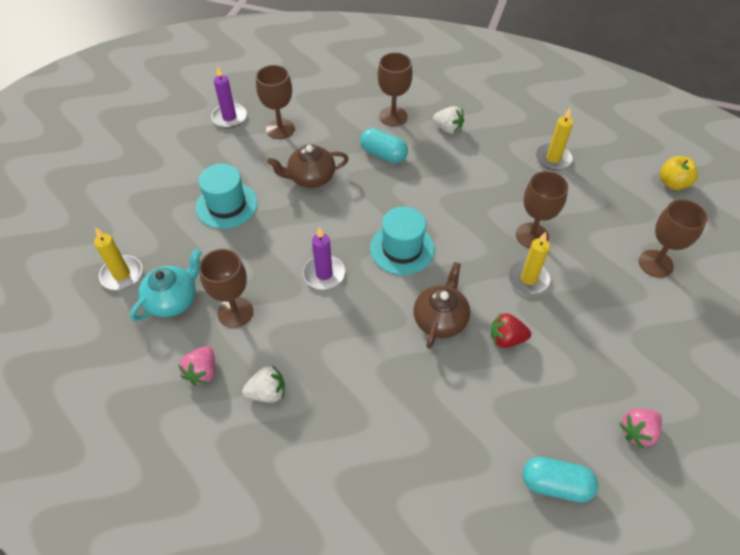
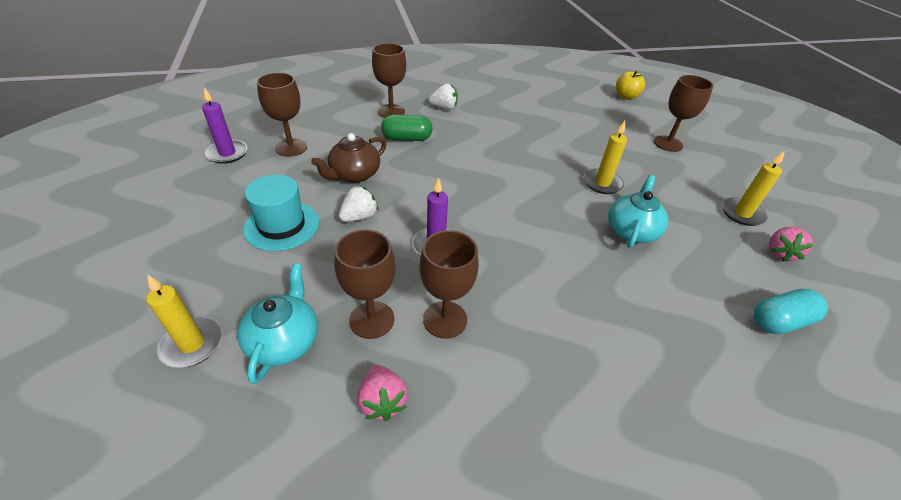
camera: 35 degrees left, 10 degrees down
white strawberry [242,365,285,403] -> white strawberry moved to [339,186,379,222]
turquoise capsule [360,128,408,163] -> green capsule [381,115,433,141]
turquoise hat [370,207,435,275] -> none
brown teapot [413,262,470,349] -> none
red strawberry [491,313,531,348] -> turquoise teapot [608,175,668,248]
brown goblet [516,171,568,248] -> brown goblet moved to [420,230,479,339]
yellow candle [536,108,573,170] -> yellow candle moved to [722,151,785,226]

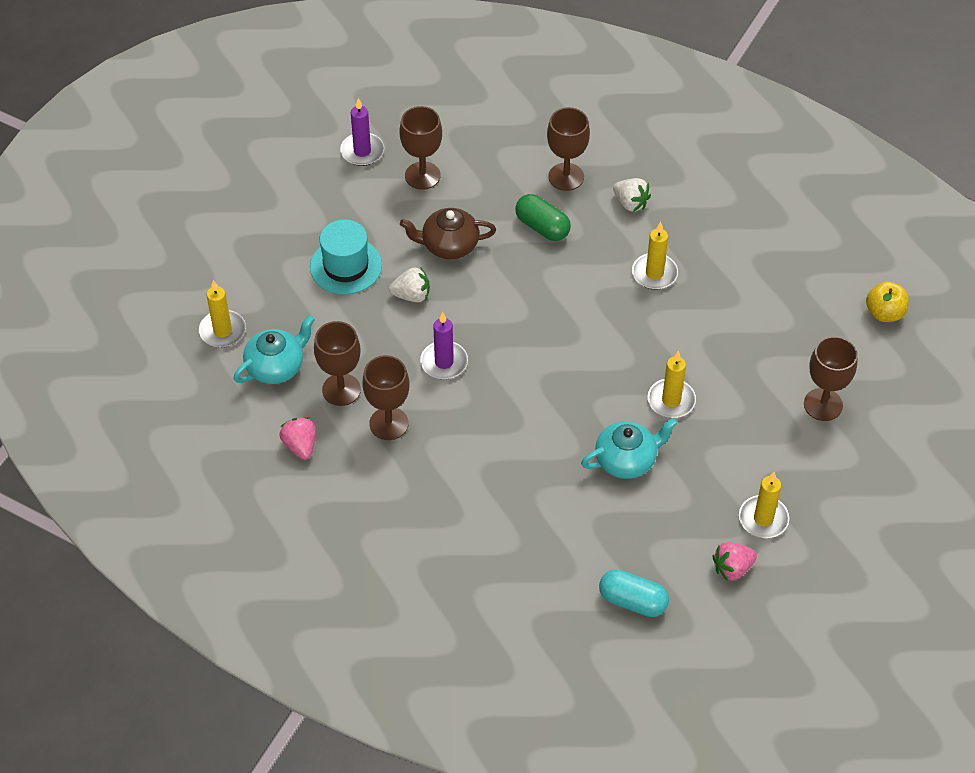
camera: 45 degrees right, 10 degrees up
pink strawberry [357,365,408,421] -> pink strawberry turned 135 degrees clockwise [280,417,316,460]
none -> yellow candle [632,222,678,290]

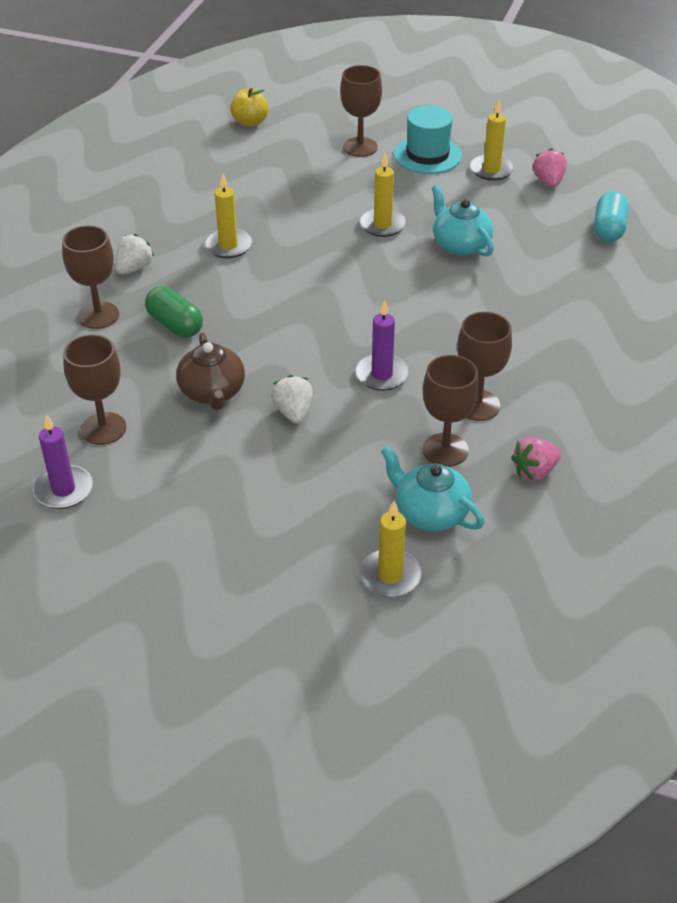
camera: 100 degrees left, 10 degrees down
turquoise hat [310,219,382,295] -> turquoise hat moved to [394,105,462,174]
green capsule [515,194,571,241] -> green capsule turned 75 degrees counterclockwise [145,286,203,338]
pink strawberry [713,542,757,581] -> pink strawberry turned 150 degrees counterclockwise [533,148,567,188]

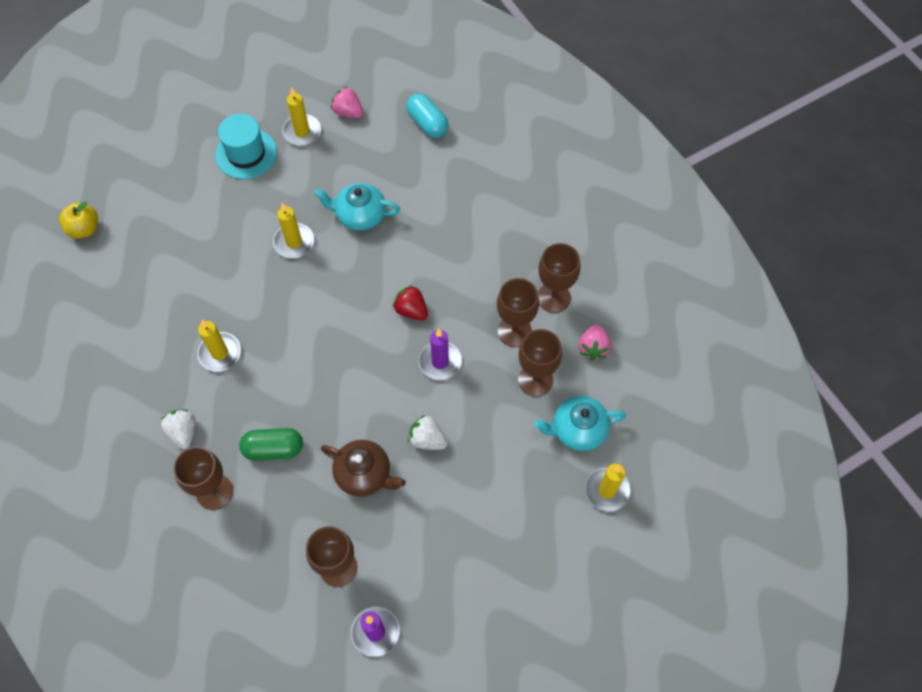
camera: 50 degrees left, 20 degrees up
brown goblet [340,65,382,157] -> brown goblet moved to [538,243,581,313]
none -> red strawberry [393,285,428,320]

